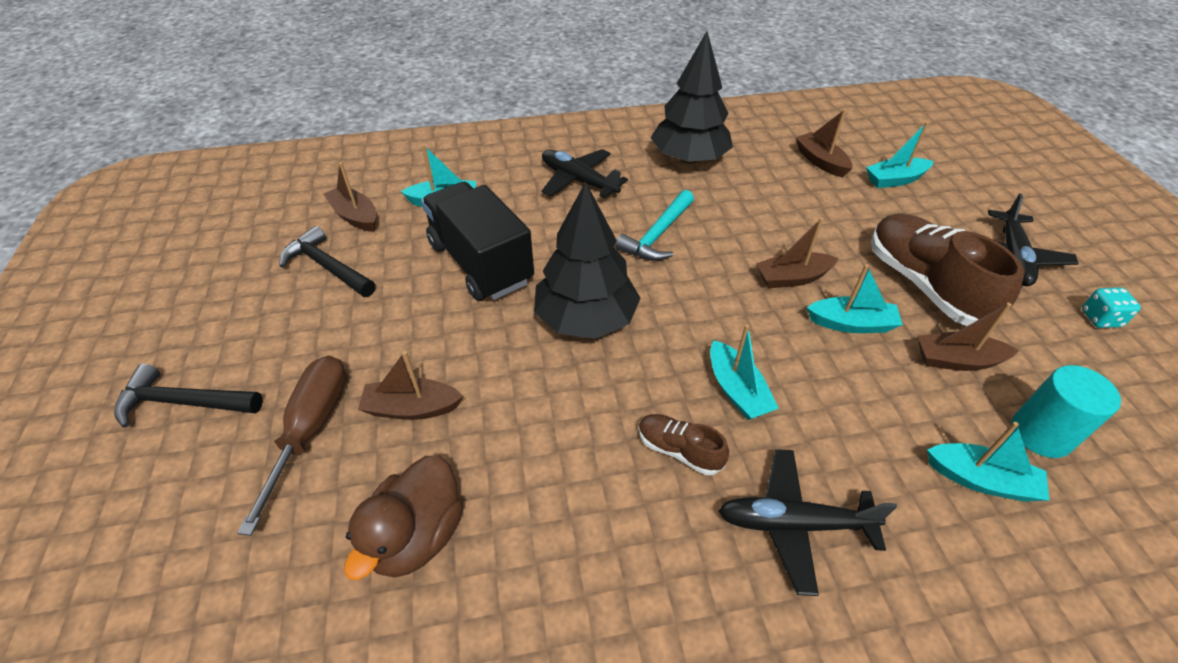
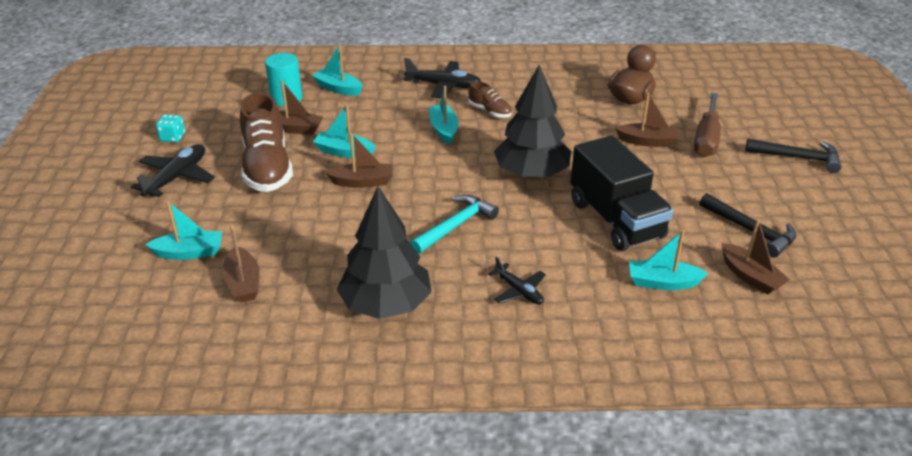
camera: 170 degrees left, 10 degrees down
black plane [542,149,628,198] -> black plane [488,256,546,304], size x0.63

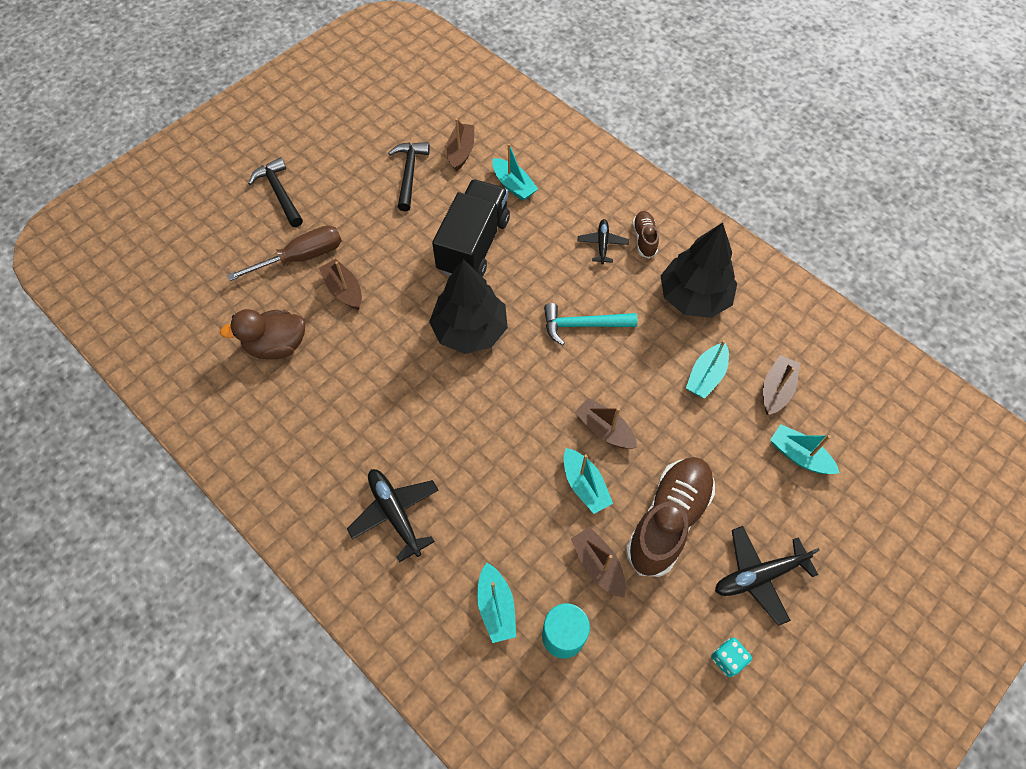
camera: 135 degrees left, 25 degrees up
turquoise boat [430,86,459,145] -> turquoise boat moved to [686,340,729,398]
brown shoe [468,81,512,118] -> brown shoe moved to [633,211,659,258]

